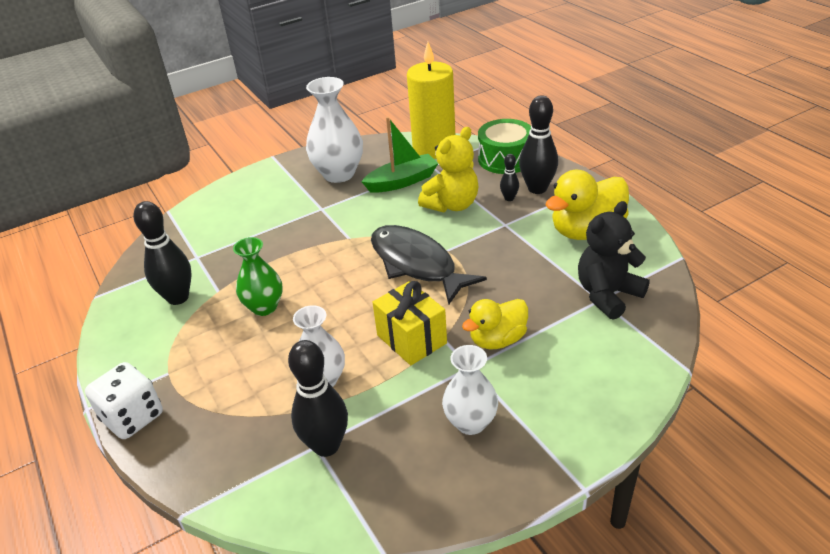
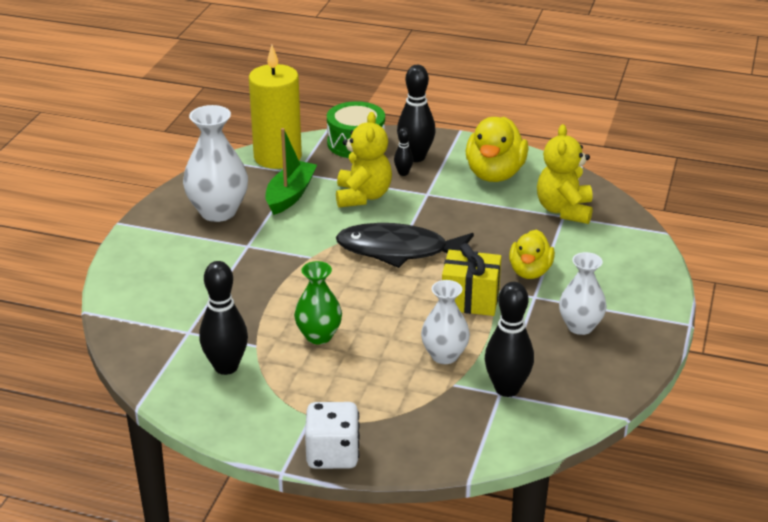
camera: 45 degrees left, 5 degrees down
black teddy bear [578,201,650,320] -> yellow teddy bear [537,124,593,224]

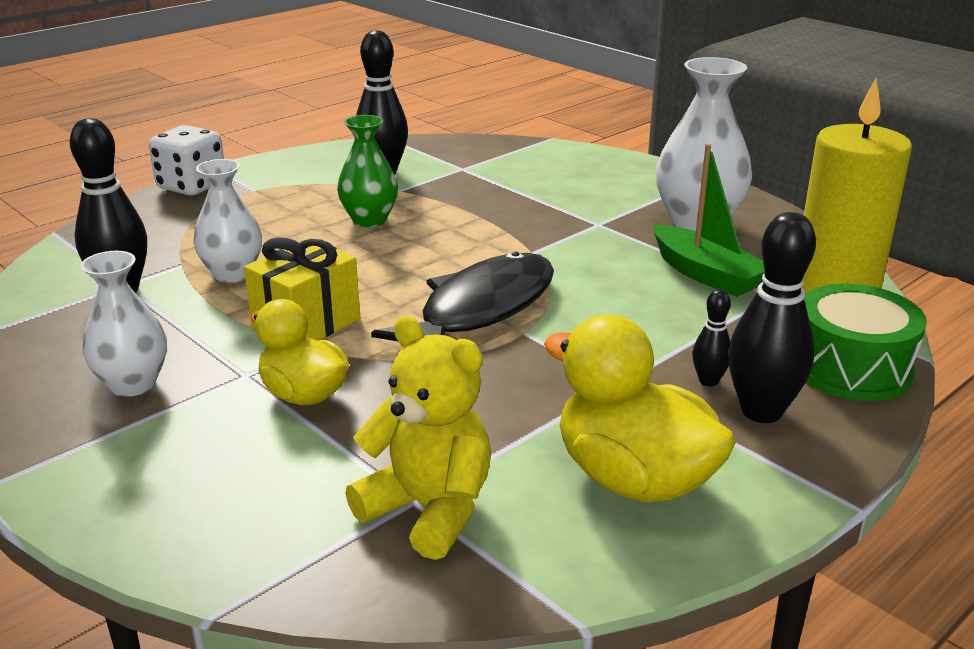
camera: 120 degrees right, 5 degrees down
yellow teddy bear [336,112,392,208] -> none

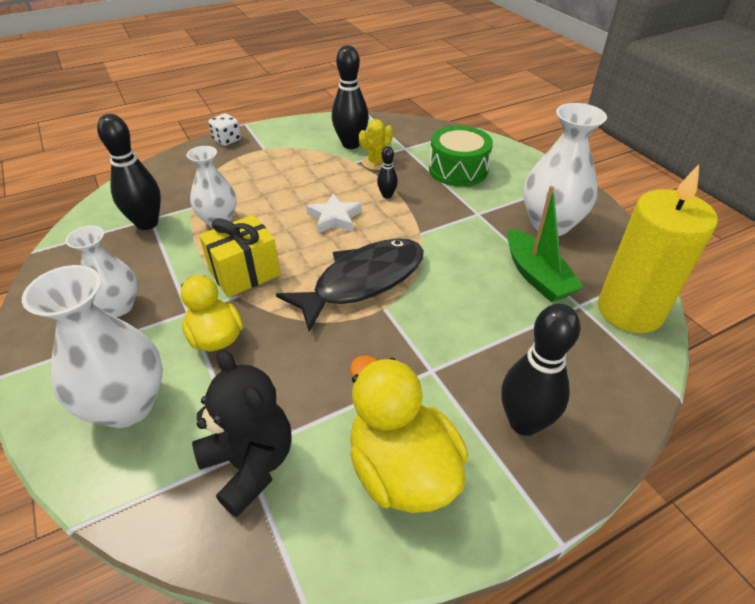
camera: 15 degrees right, 15 degrees up
white dice [149,125,224,195] -> white dice [208,113,241,146], size x0.65
green vase [337,115,398,227] -> none
yellow teddy bear [345,316,491,560] -> black teddy bear [192,349,292,517]
black bowling pin [692,289,731,386] -> black bowling pin moved to [377,146,398,198]
green drum [804,284,927,401] -> green drum moved to [429,126,493,187]
none -> white vase [22,265,163,428]
none -> white star [306,193,362,233]
none -> yellow cactus [359,119,393,170]

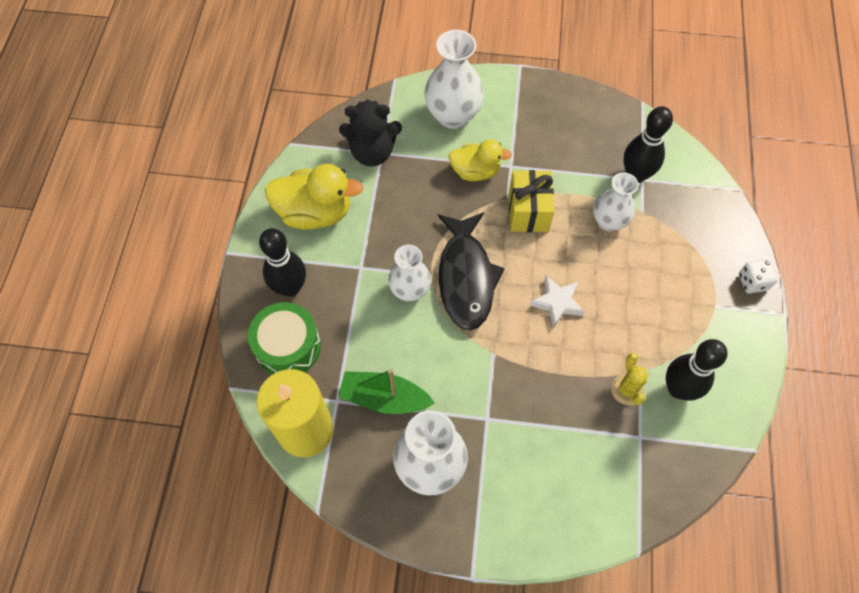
camera: 125 degrees right, 20 degrees up
white vase [66,226,137,317] -> white vase moved to [388,245,431,301]
black bowling pin [377,146,398,198] -> none
green drum [429,126,493,187] -> green drum moved to [248,302,321,375]

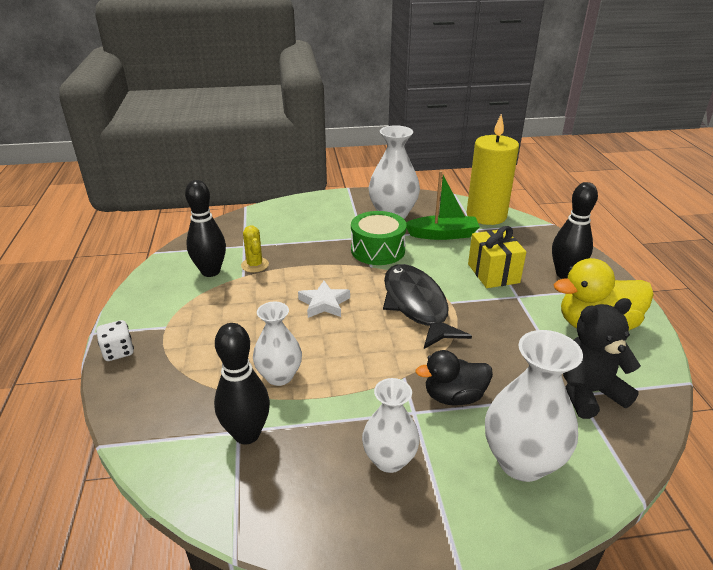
camera: 165 degrees right, 30 degrees down
green drum [248,302,321,375] -> green drum moved to [351,211,407,265]
white vase [388,245,431,301] -> white vase moved to [362,378,420,473]
yellow duck [449,139,512,181] -> black duck [416,350,493,406]
yellow gift [509,170,555,232] -> yellow gift moved to [468,226,526,288]

